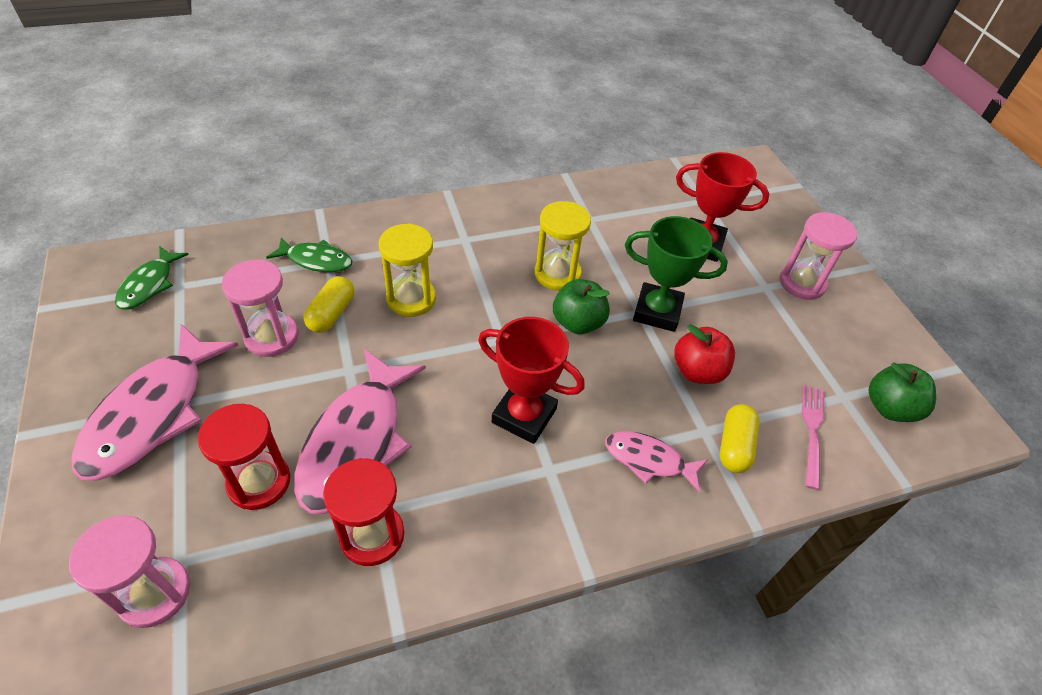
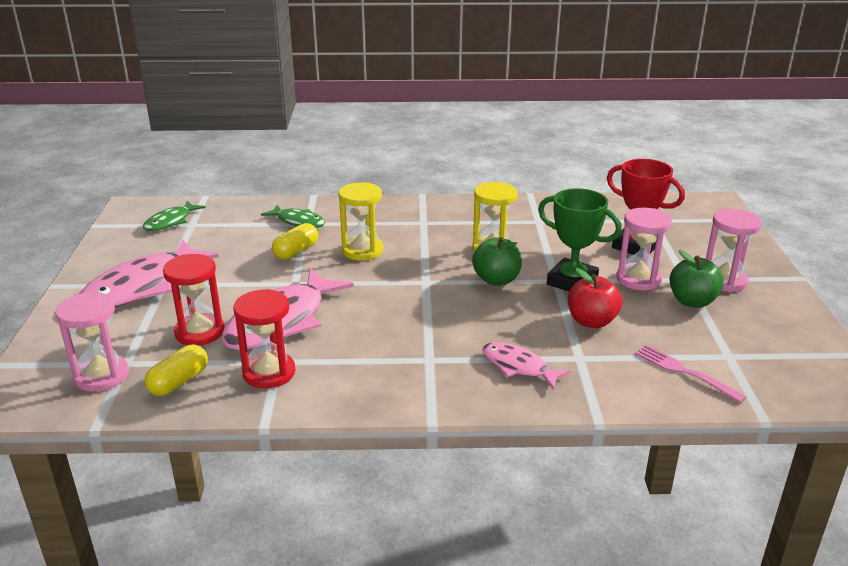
camera: 20 degrees right, 20 degrees down
pink hourglass [222,259,298,357] -> pink hourglass moved to [616,208,672,291]
red trophy [478,317,585,444] -> none
yellow capsule [720,404,759,473] -> yellow capsule moved to [144,345,208,396]
pink fork [802,385,824,490] -> pink fork turned 75 degrees counterclockwise [635,345,747,403]
green apple [869,363,936,422] -> green apple moved to [669,250,724,308]

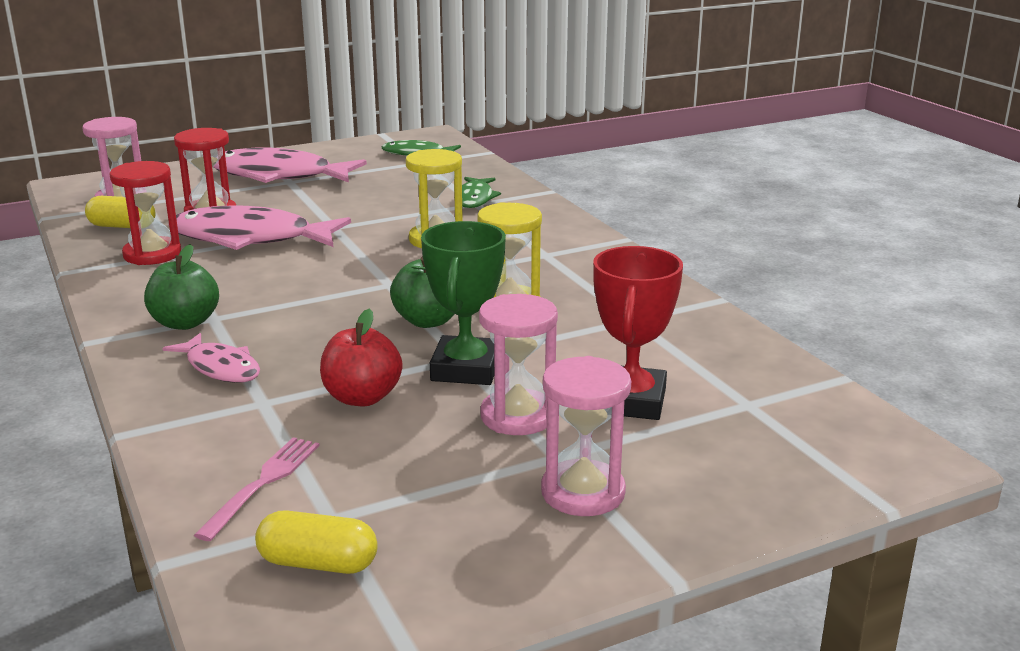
camera: 65 degrees right, 5 degrees down
yellow capsule [272,223,318,260] -> yellow capsule moved to [255,510,378,574]
pink fish [482,342,571,390] -> pink fish turned 120 degrees clockwise [163,333,260,383]
green apple [669,250,724,308] -> green apple moved to [144,244,219,330]

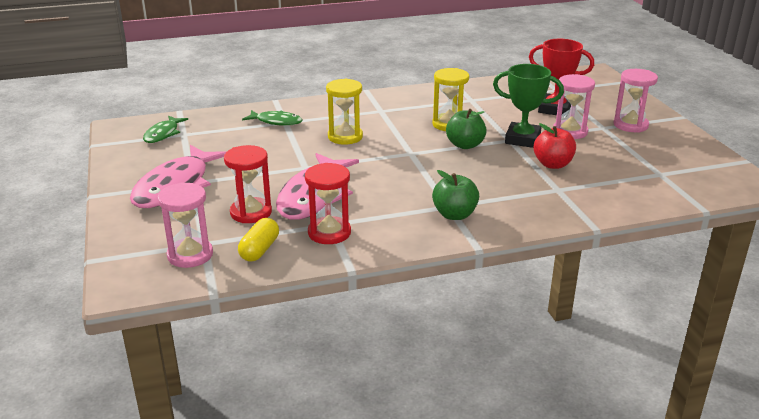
camera: 80 degrees left, 5 degrees up
pink fish [163,333,260,383] -> none
pink fork [194,437,320,541] -> none
yellow capsule [255,510,378,574] -> none

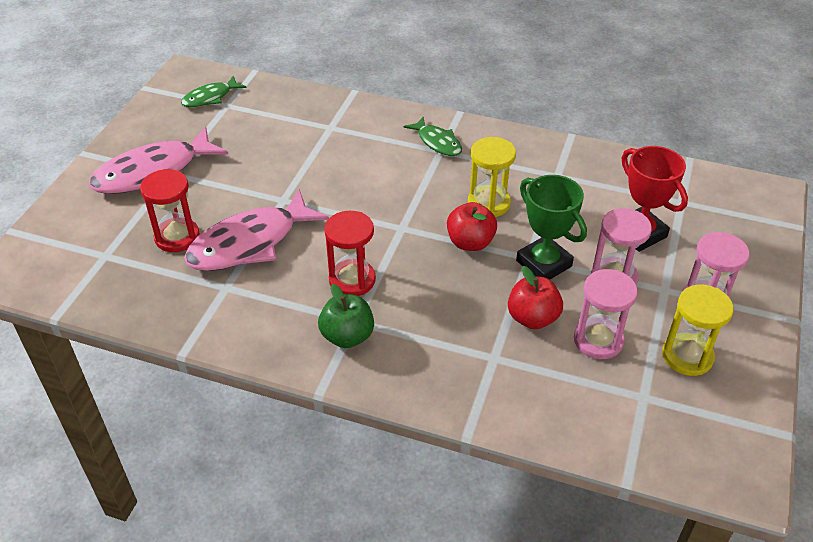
camera: 35 degrees right, 15 degrees up
pink hourglass [157,182,213,268] -> pink hourglass moved to [574,269,638,359]
yellow capsule [238,218,279,262] -> none
green fish [242,110,303,126] -> green fish moved to [404,117,462,156]
red hourglass [305,163,351,244] -> red hourglass moved to [324,211,376,296]
yellow hourglass [326,79,363,145] -> yellow hourglass moved to [662,285,734,376]
green apple [446,109,487,149] -> red apple [447,202,497,251]

